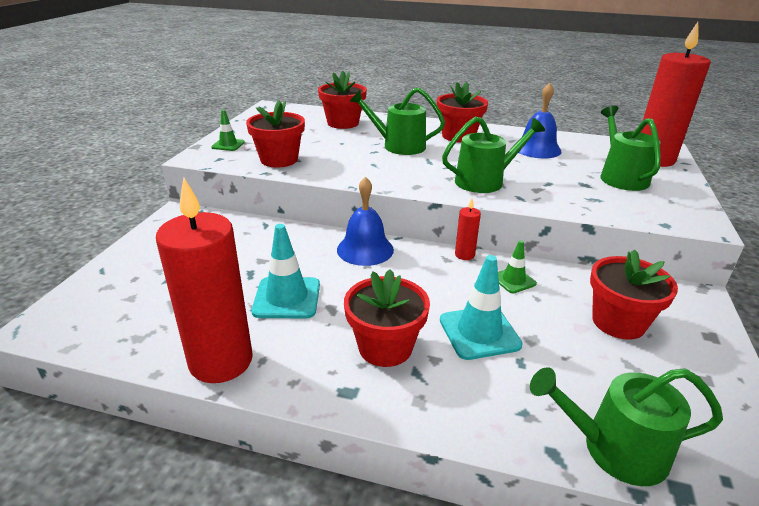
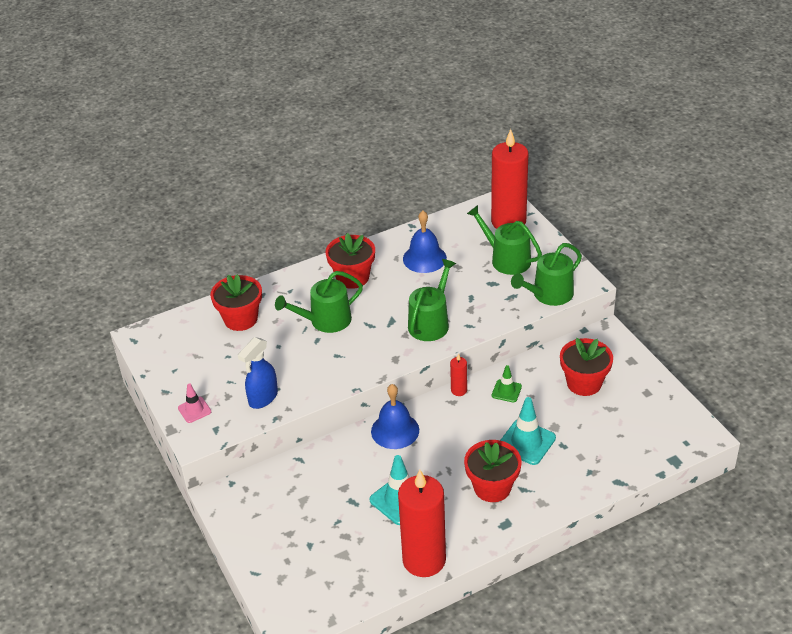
camera: 40 degrees left, 10 degrees up
green traffic cone [211,110,245,151] -> pink traffic cone [178,383,211,423]
red flower pot [246,100,305,168] -> blue spray bottle [238,337,278,409]
green watering can [530,367,723,486] -> green watering can moved to [511,243,582,306]

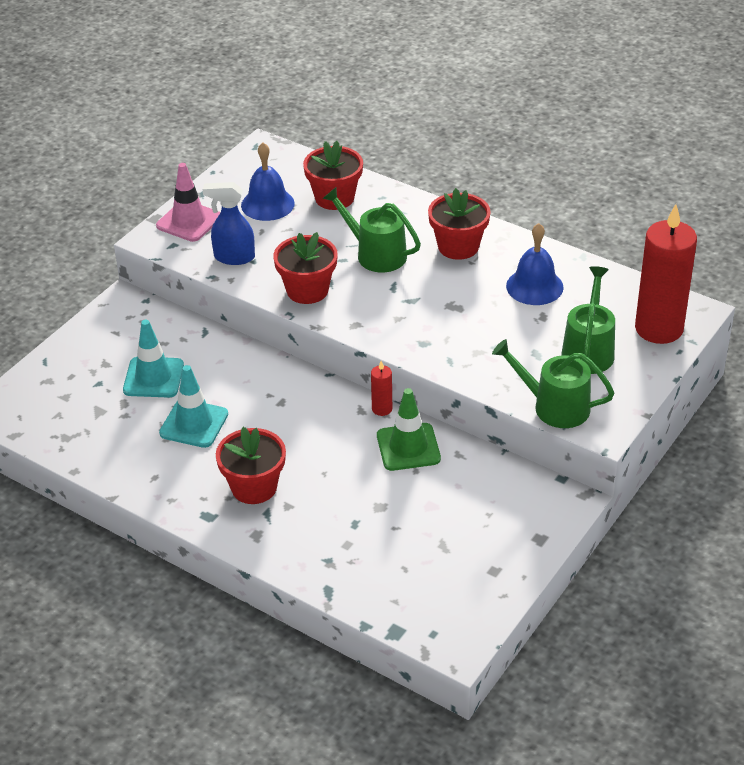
camera: 60 degrees right, 0 degrees up
pink traffic cone [178,383,211,423] -> pink traffic cone [156,163,220,242], size x1.71
blue bell [371,384,419,449] -> blue bell moved to [241,142,295,221]
red candle [398,470,446,577] -> none
green watering can [408,259,456,341] -> none
green traffic cone [492,365,522,402] -> green traffic cone [377,388,441,471], size x1.71
turquoise traffic cone [500,397,556,465] -> turquoise traffic cone moved to [123,320,184,398]
red flower pot [560,338,613,396] -> red flower pot moved to [273,232,338,304]

